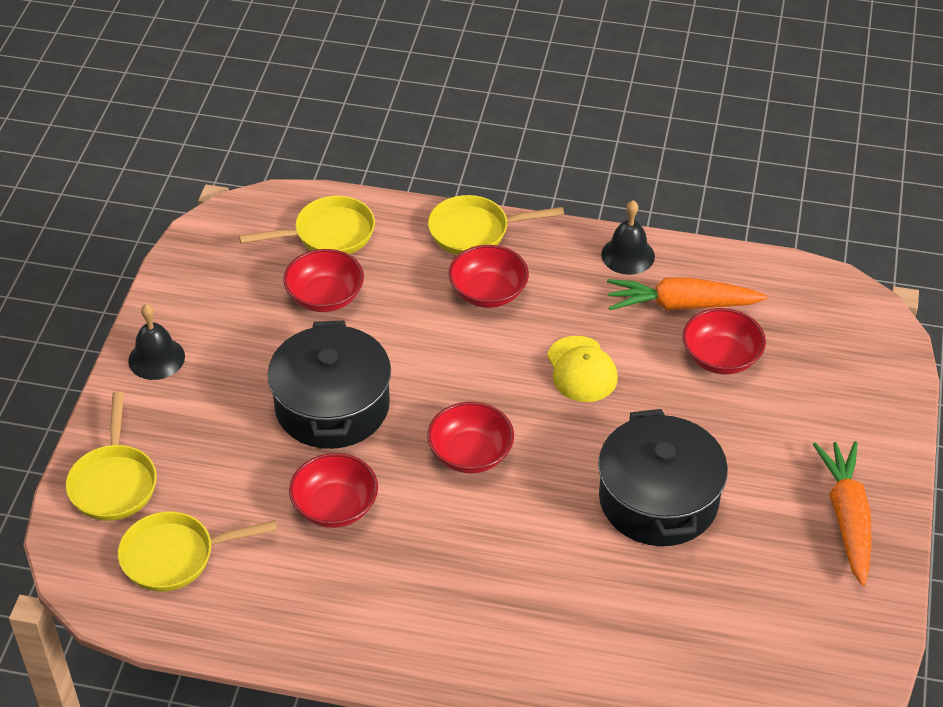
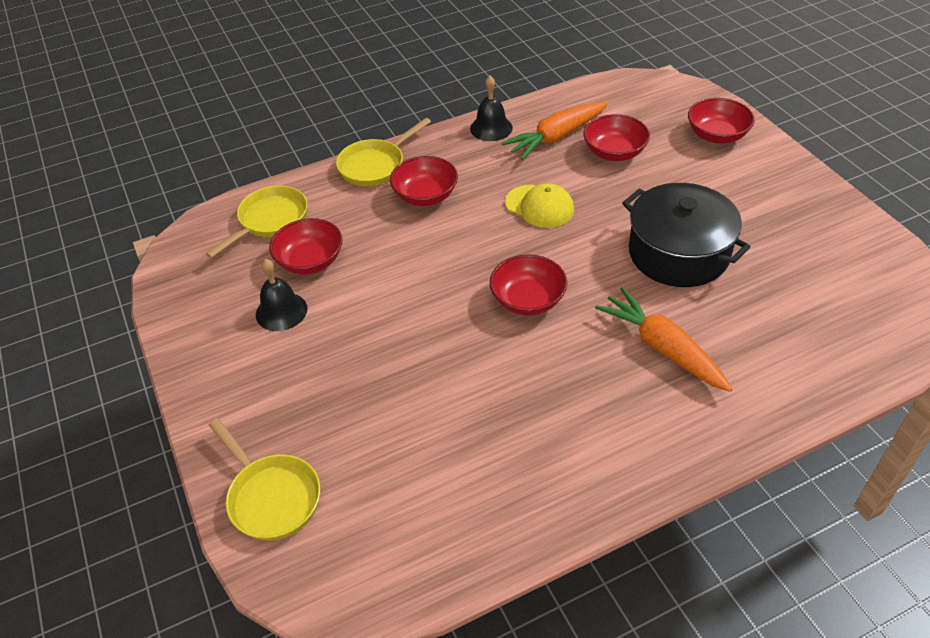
camera: 35 degrees left, 0 degrees up
yellow pan [118,511,277,592] -> none
black bell [128,304,185,380] -> black bell moved to [256,259,308,331]
black pot [267,320,391,449] -> none
red bowl [289,453,378,528] -> red bowl moved to [688,98,755,143]
orange carrot [813,441,872,586] -> orange carrot moved to [595,287,733,392]

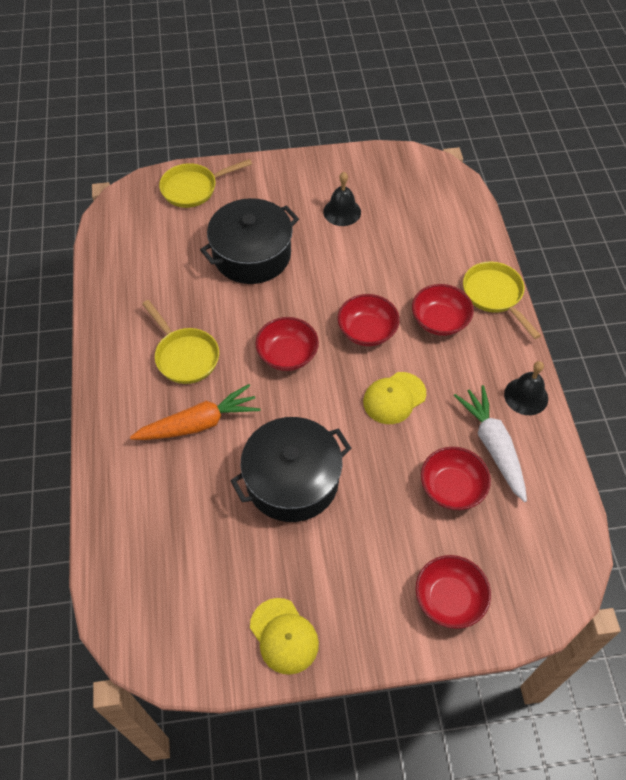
camera: 105 degrees right, 10 degrees up
yellow pan [205,186,308,258] -> yellow pan moved to [142,300,219,384]
red bowl [269,218,343,274] -> red bowl moved to [338,294,400,346]
orange carrot [501,102,608,160] -> white carrot [454,385,527,502]
none -> black pot [200,198,299,284]
none -> yellow cap [250,598,319,675]

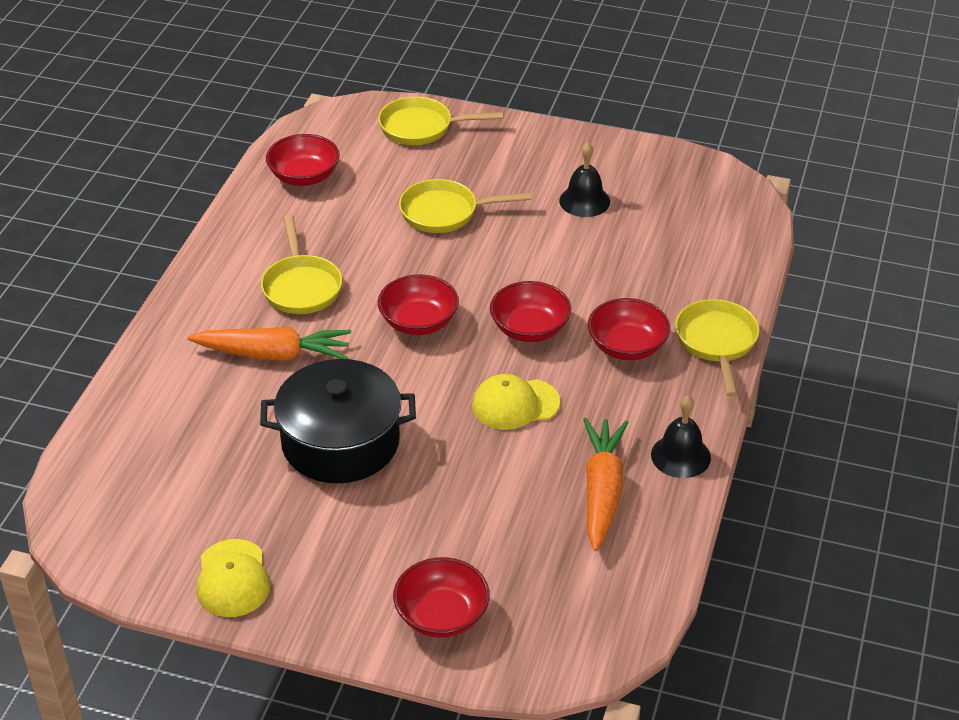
camera: 25 degrees right, 15 degrees down
black pot [200,198,299,284] -> yellow pan [399,179,532,233]
red bowl [421,447,491,510] -> red bowl moved to [266,134,340,186]
white carrot [454,385,527,502] -> orange carrot [583,418,628,551]

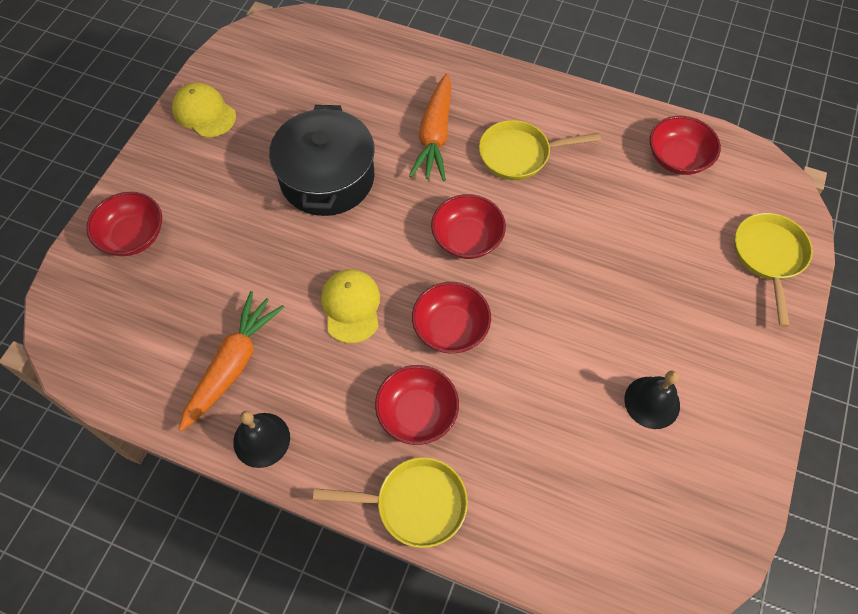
camera: 95 degrees right, 20 degrees up
yellow cap [196,539,270,617] -> yellow cap turned 45 degrees clockwise [172,83,236,138]
yellow pan [399,179,532,233] -> none
orange carrot [583,418,628,551] -> orange carrot turned 75 degrees counterclockwise [179,291,284,432]

